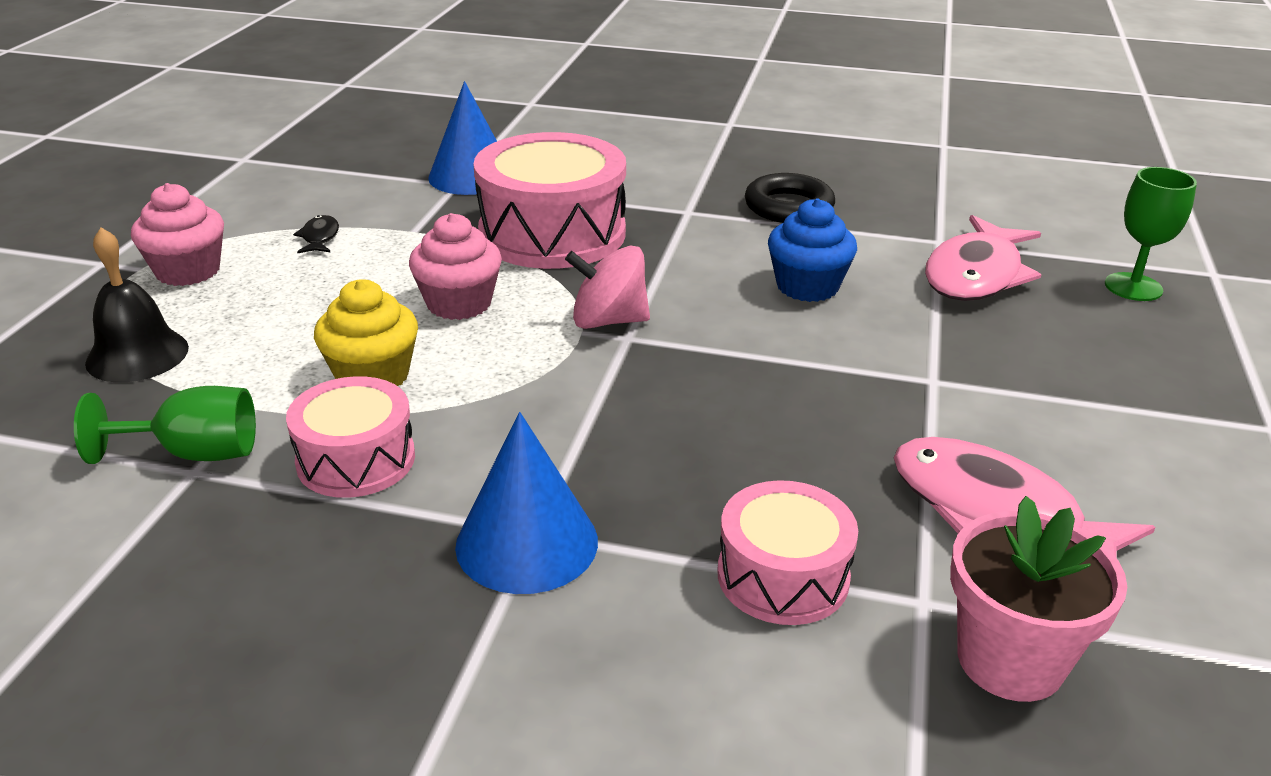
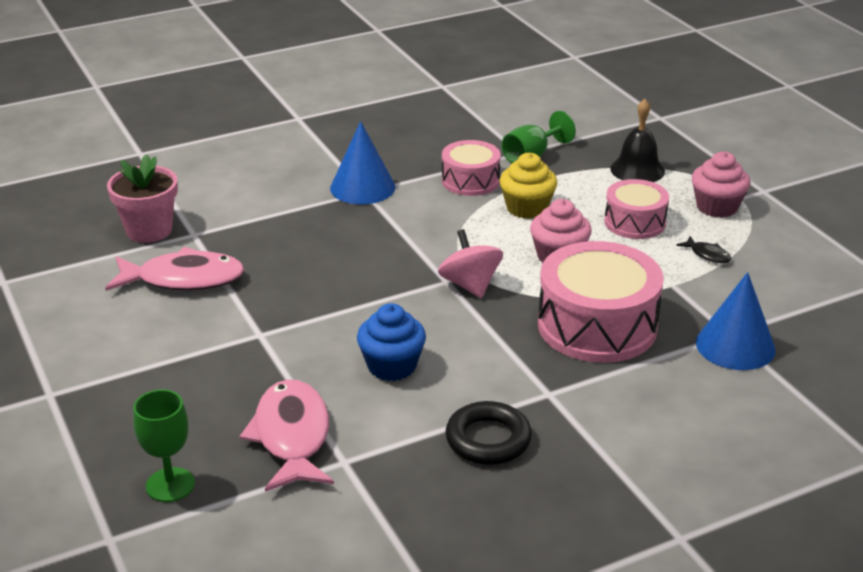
camera: 140 degrees right, 0 degrees up
pink spinning top [565,245,650,329] -> pink spinning top turned 75 degrees counterclockwise [438,229,503,298]
pink drum [718,480,858,625] -> pink drum moved to [604,179,669,239]

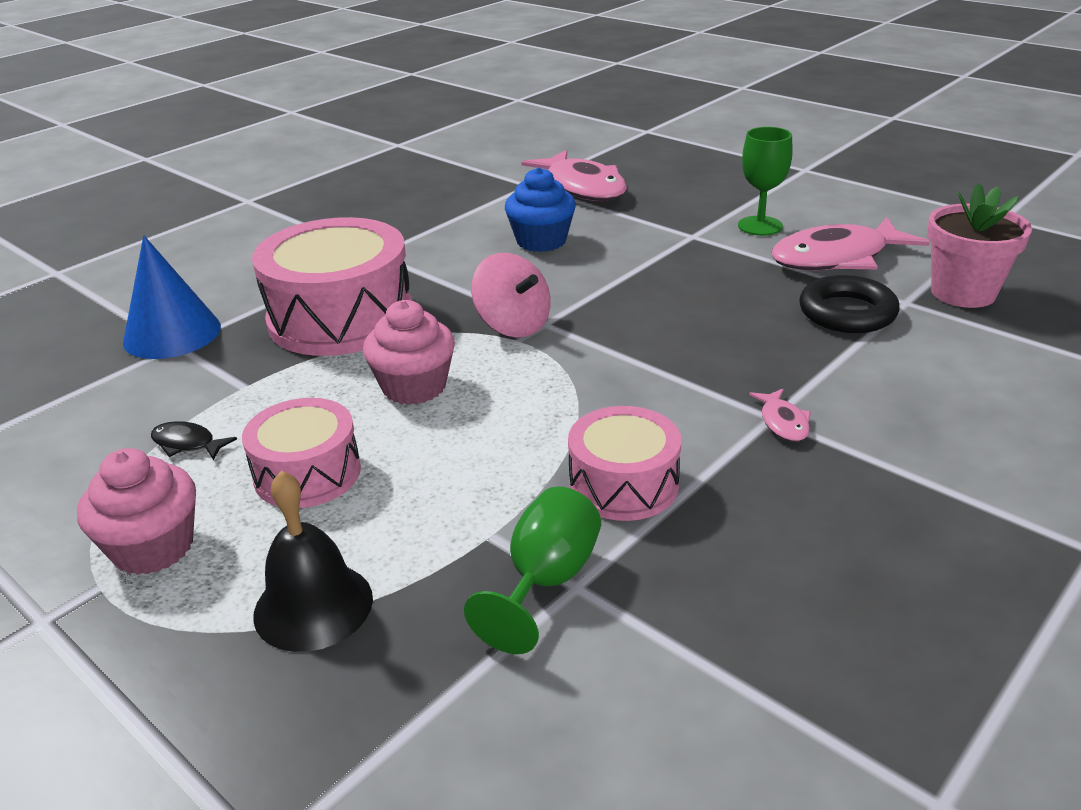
camera: 160 degrees right, 0 degrees up
green goblet [133,389,195,502] -> green goblet moved to [738,127,793,236]
blue cone [330,121,395,205] -> pink fish [749,389,811,442]
black ring [445,401,532,465] -> black ring moved to [799,275,900,333]
yellow cupcake [499,153,557,219] -> none

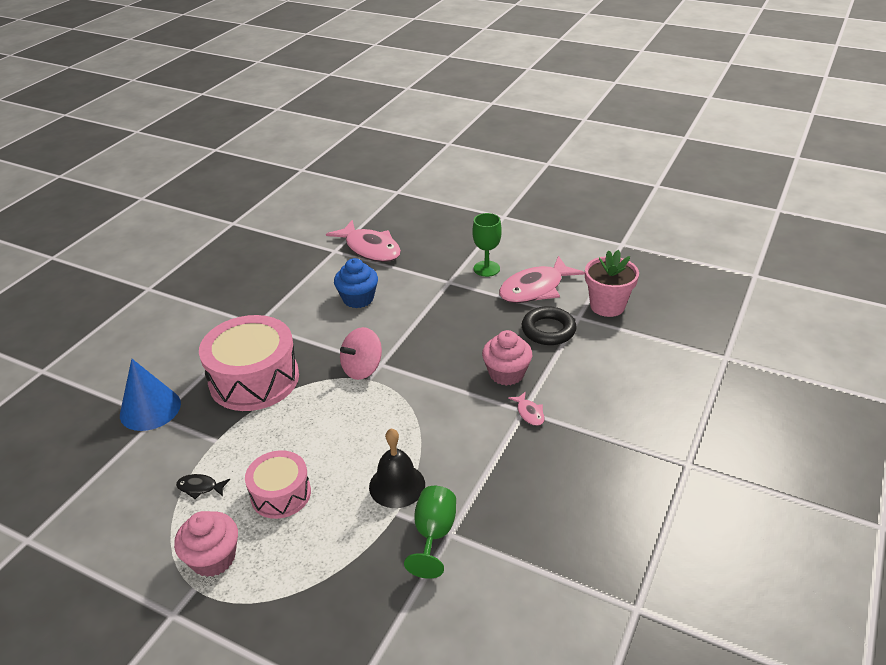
camera: 15 degrees left, 5 degrees up
black bell [253,471,373,652] -> black bell moved to [369,428,425,508]
pink cupcake [363,300,455,405] -> pink cupcake moved to [482,330,532,386]
pink spinning top [471,253,551,338] -> pink spinning top turned 105 degrees clockwise [340,327,382,380]
pink drum [568,406,681,521] -> none

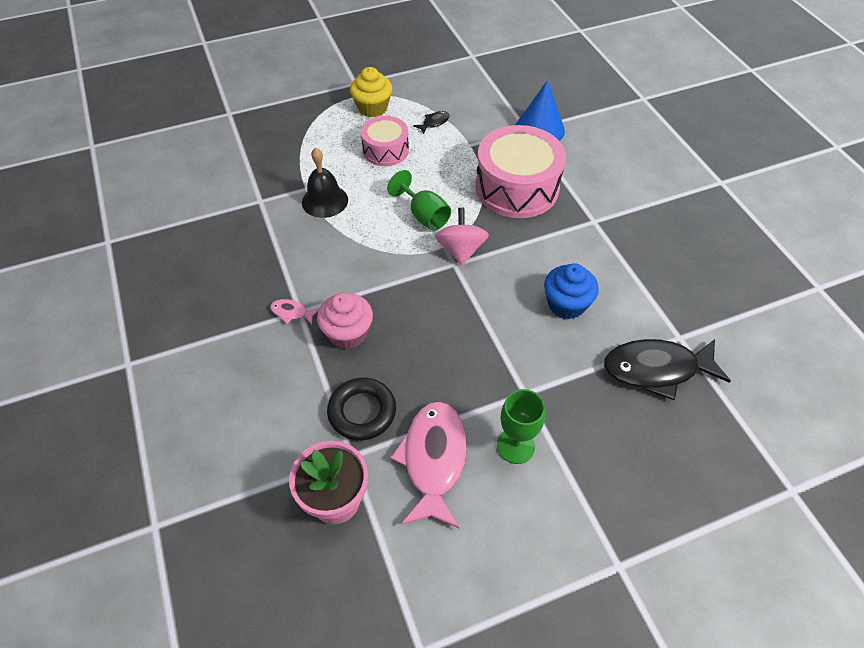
camera: 130 degrees right, 15 degrees up
pink cupcake [174,511,238,577] -> yellow cupcake [350,67,392,117]
pink fish [326,220,401,262] -> black fish [604,339,731,400]
green goblet [404,486,456,579] -> green goblet moved to [387,170,451,231]

